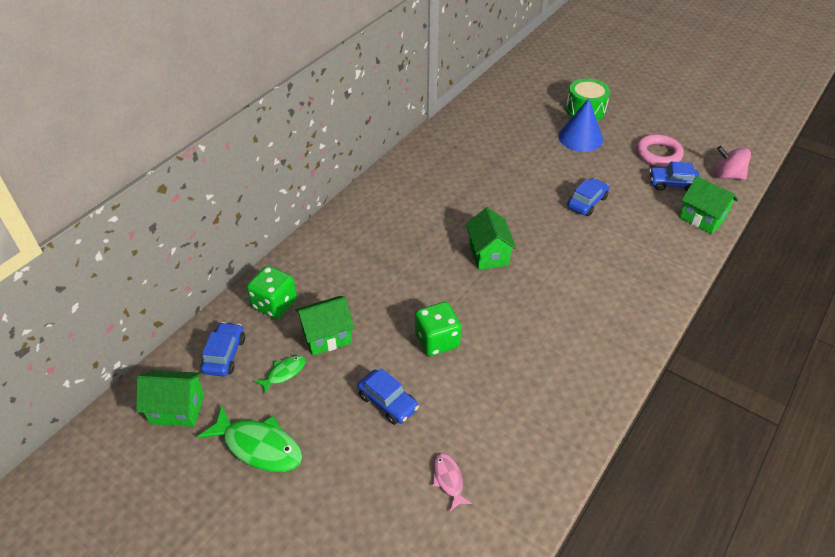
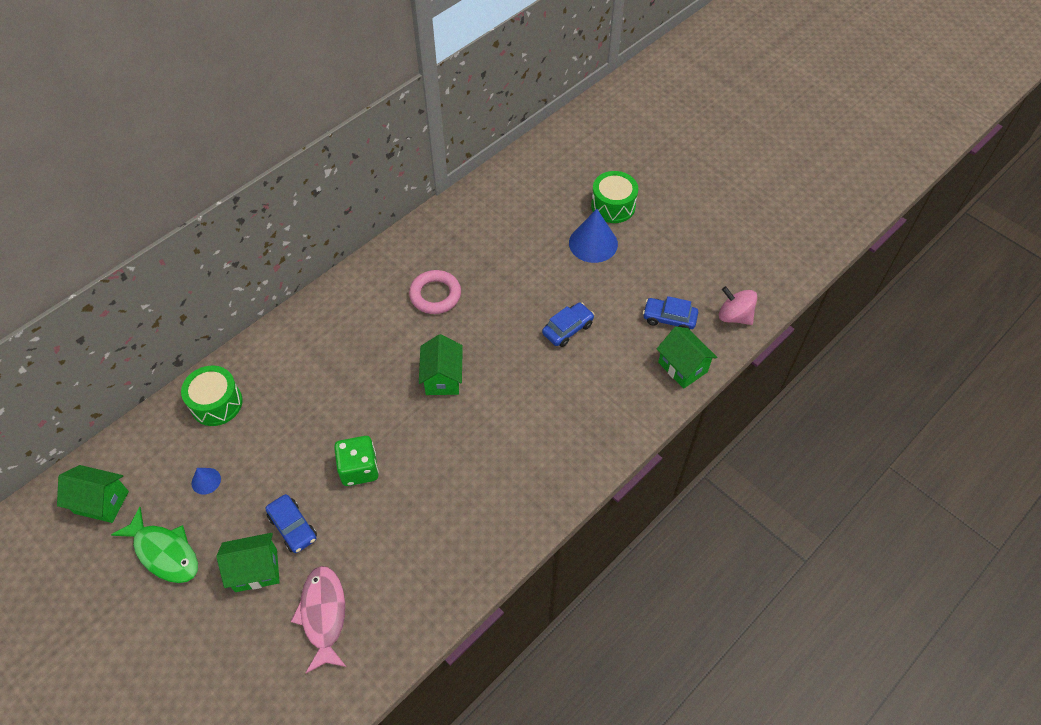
camera: 10 degrees right, 10 degrees up
blue car [201,322,245,377] -> none
green dice [246,265,297,319] -> green drum [181,366,243,426]
green fish [254,356,306,395] -> blue cone [191,468,221,495]
green house [295,296,354,356] -> green house moved to [217,533,280,592]
pink fish [432,453,472,511] -> pink fish [291,566,347,673], size x1.86
pink ring [636,134,684,167] -> pink ring moved to [409,270,461,314]

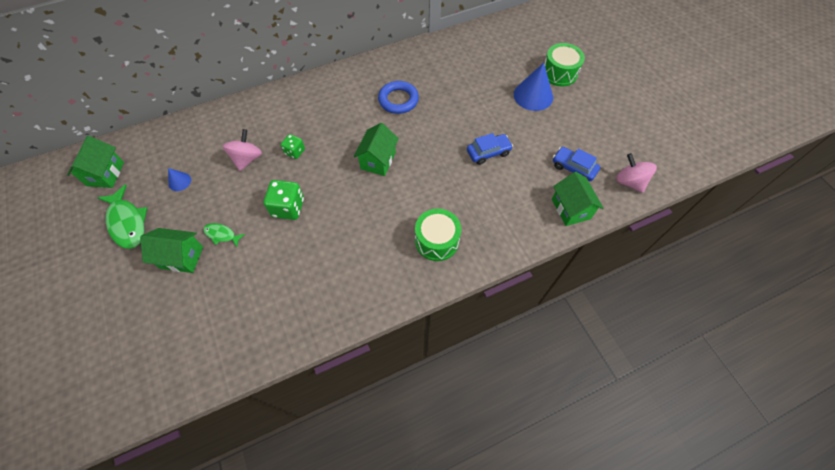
camera: 20 degrees right, 5 degrees up
green house [57,465,129,523] -> green house turned 60 degrees clockwise [67,136,124,188]
green drum [181,366,243,426] -> green drum moved to [415,209,461,261]
blue car [265,494,317,553] -> green fish [203,223,245,247]
pink fish [291,566,347,673] -> none
pink ring [409,270,461,314] -> blue ring [378,81,419,114]
none -> pink spinning top [223,129,262,171]
none -> green dice [281,134,305,159]

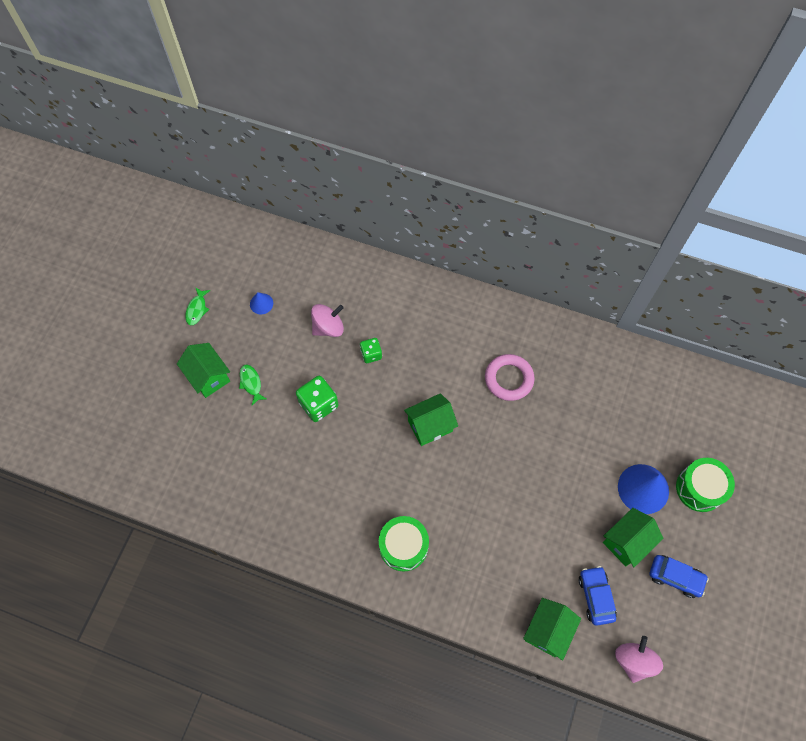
camera: 45 degrees right, 5 degrees up
green house [67,136,124,188] -> green house moved to [603,508,664,567]
green fish [97,184,147,249] -> green fish [185,287,210,325], size x0.54
blue ring [378,81,419,114] -> pink ring [485,354,535,401]
blue car [467,133,513,165] -> blue car moved to [649,555,709,598]

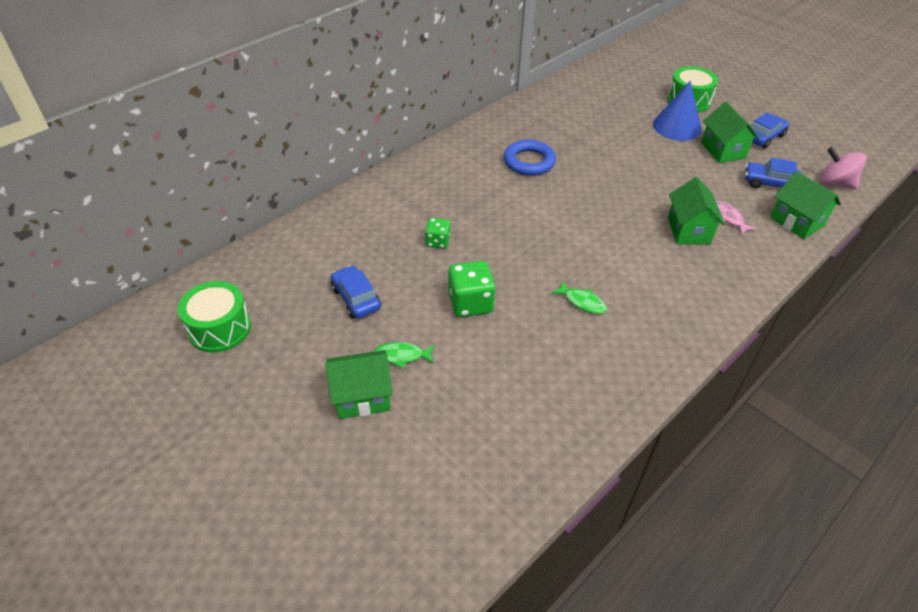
camera: 65 degrees left, 20 degrees down
green fish [185,287,210,325] -> green fish moved to [551,281,607,314]
blue cone [250,292,273,314] -> none
pink spinning top [311,304,344,337] -> none
green drum [379,516,429,572] -> green drum moved to [178,281,251,353]
green house [404,393,458,446] -> green house moved to [668,177,725,244]
pink ring [485,354,535,401] -> blue ring [504,140,556,176]
none -> blue car [331,265,381,319]
none -> pink fish [716,201,756,235]

